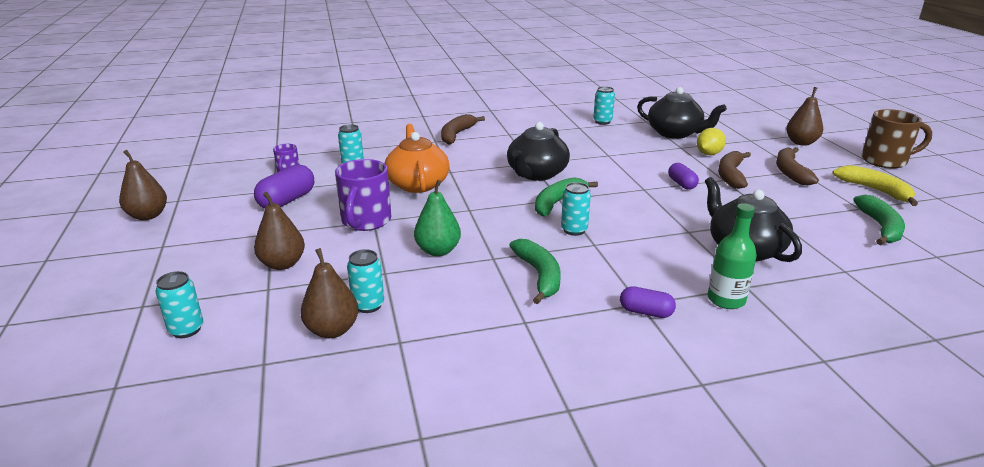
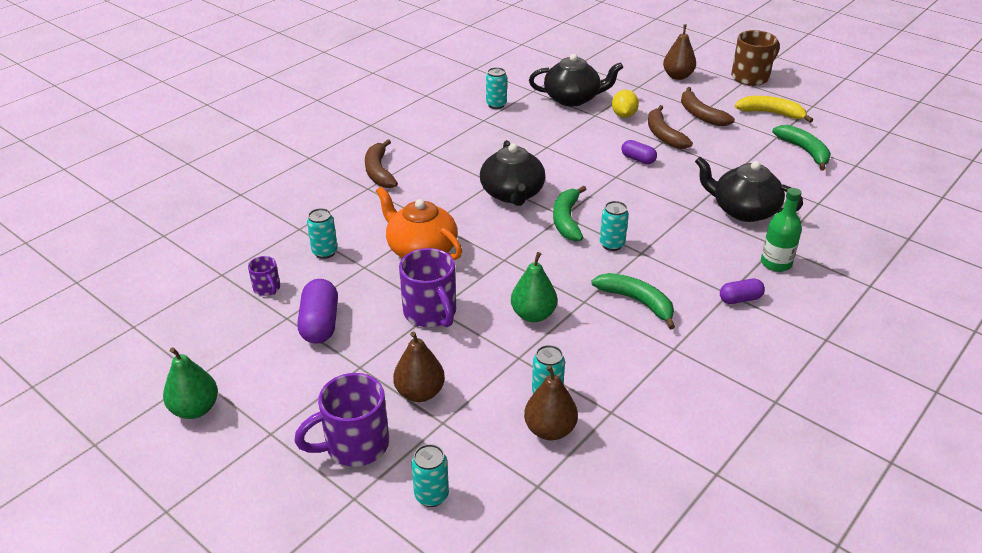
camera: 35 degrees left, 10 degrees up
brown pear [119,150,167,220] -> green pear [163,347,218,419]
none -> purple mug [294,373,389,467]

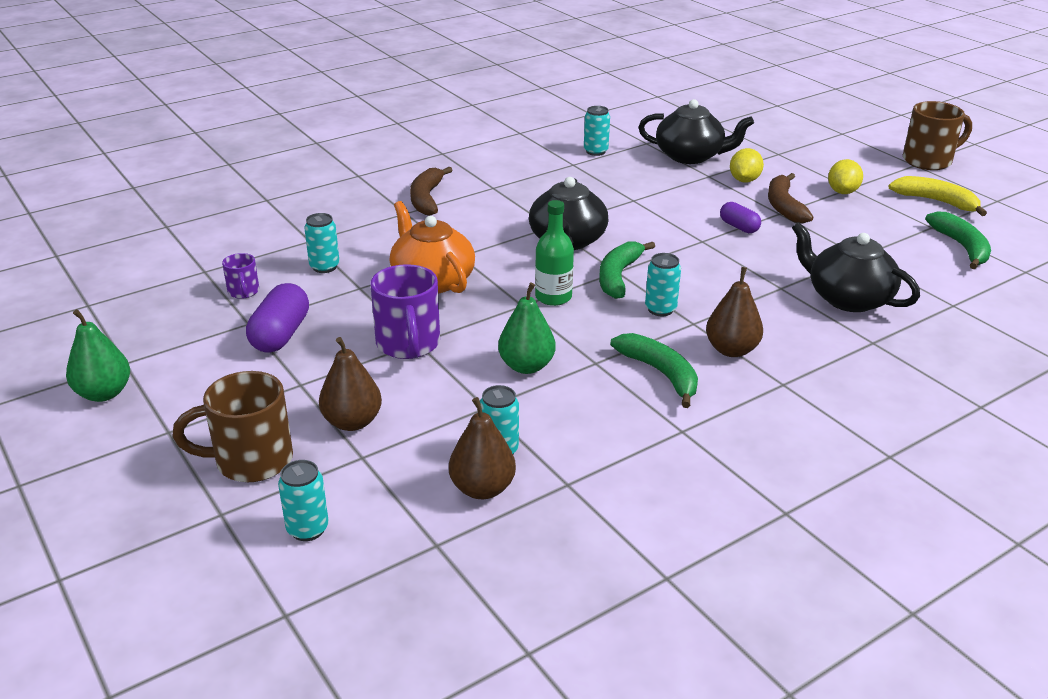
camera: 15 degrees right, 5 degrees down
purple mug [294,373,389,467] -> brown mug [172,371,293,482]
brown pear [663,24,696,80] -> brown pear moved to [706,267,763,357]
brown banana [681,87,735,126] -> yellow lemon [828,159,863,194]
purple capsule [720,278,765,304] -> none
green bottle [761,188,802,272] -> green bottle moved to [535,200,574,306]

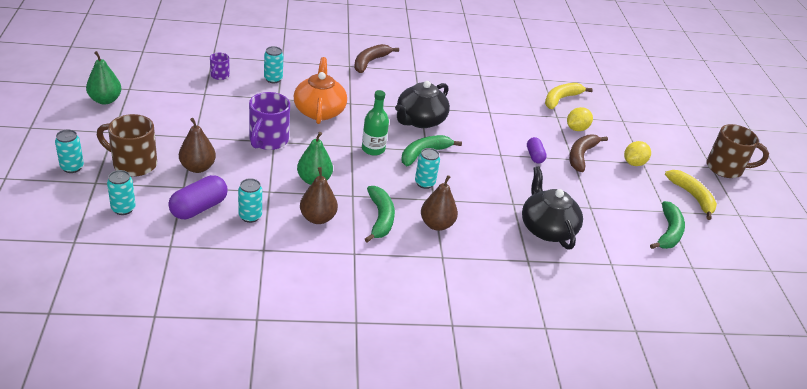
camera: 25 degrees right, 5 degrees up
purple capsule [246,283,309,353] -> purple capsule moved to [168,175,228,219]
brown pear [449,397,516,499] -> brown pear moved to [300,167,338,224]
turquoise can [584,106,610,156] -> turquoise can moved to [55,130,84,173]
black teapot [638,99,754,164] -> yellow banana [545,83,593,109]

